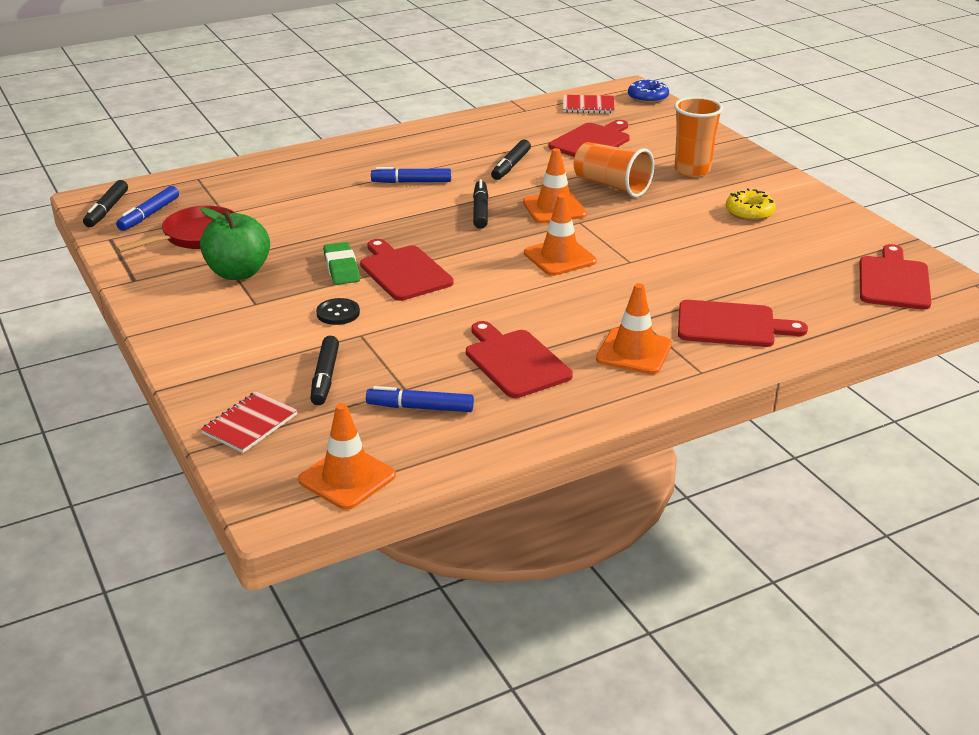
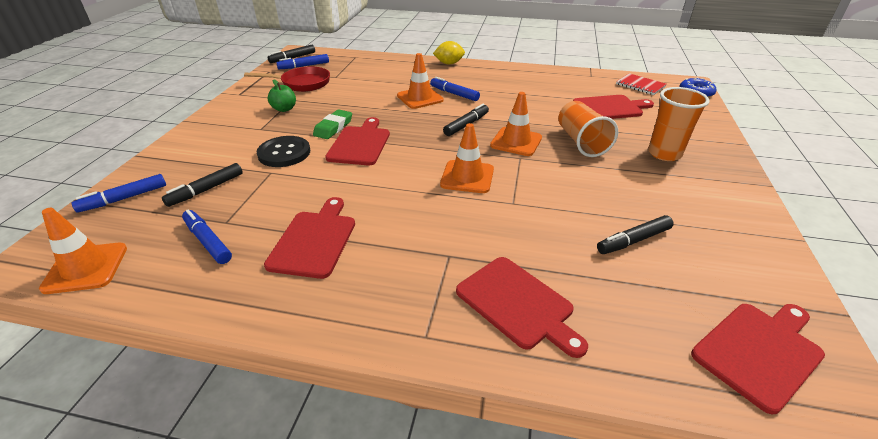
camera: 40 degrees right, 5 degrees up
green apple [200,208,270,280] -> green apple [268,79,296,112], size x0.59
red notebook [201,391,298,453] -> blue marker [71,174,166,213]
black button [316,298,360,325] -> black button [257,136,310,167], size x1.62
black marker [491,140,531,180] -> black marker moved to [597,215,674,254]
orange traffic cone [596,283,672,374] -> orange traffic cone moved to [397,53,444,109]
yellow donut [726,188,776,221] -> none
none -> yellow lemon [433,41,465,65]

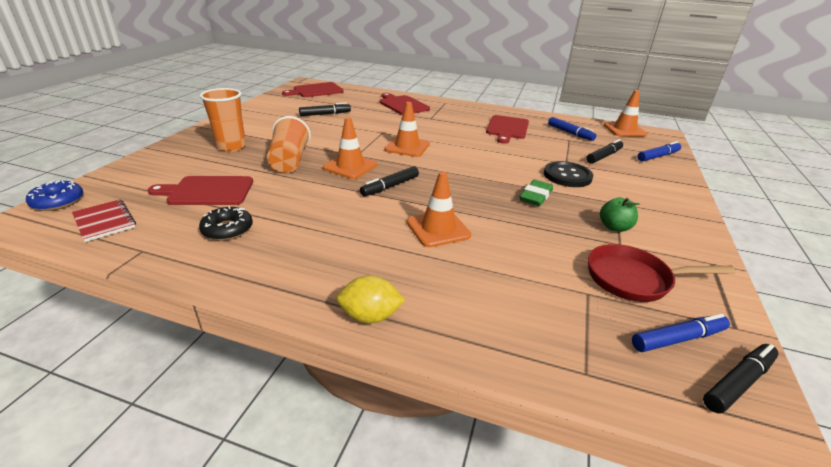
camera: 175 degrees left, 5 degrees down
red cutting board [325,117,390,165] -> none
blue marker [430,77,480,101] -> none
none -> black donut [199,206,253,241]

